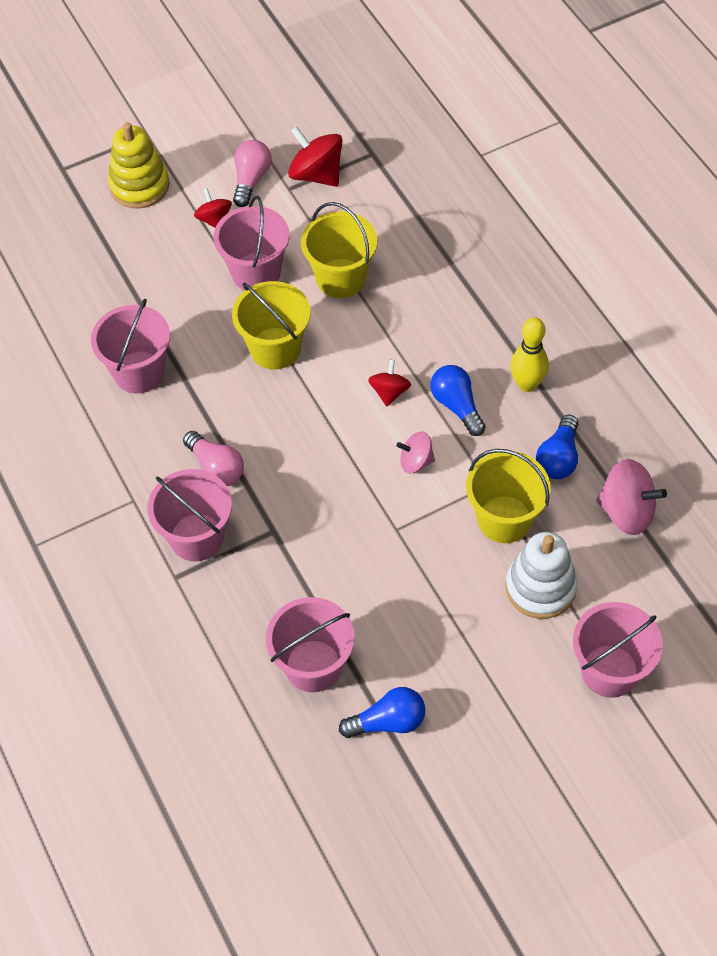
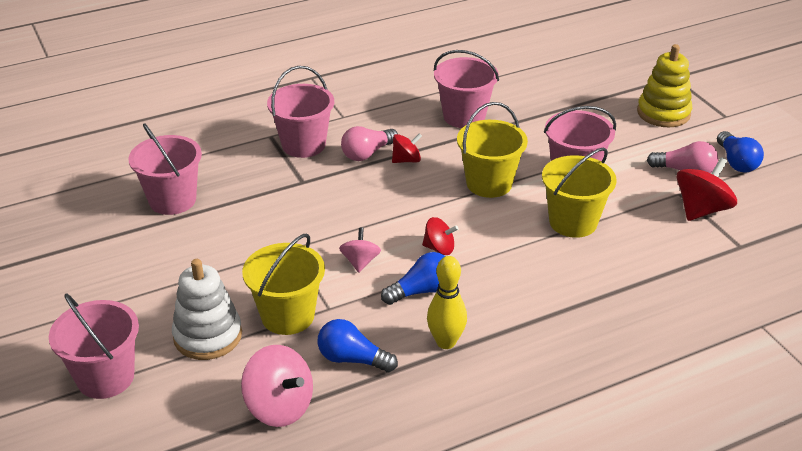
camera: 90 degrees right, 20 degrees down
red spinning top [194,188,232,228] -> red spinning top moved to [392,133,422,163]
blue light bulb [339,687,425,738] -> blue light bulb moved to [717,131,764,172]
pink spinning top [596,459,667,535] -> pink spinning top turned 75 degrees counterclockwise [241,345,313,427]

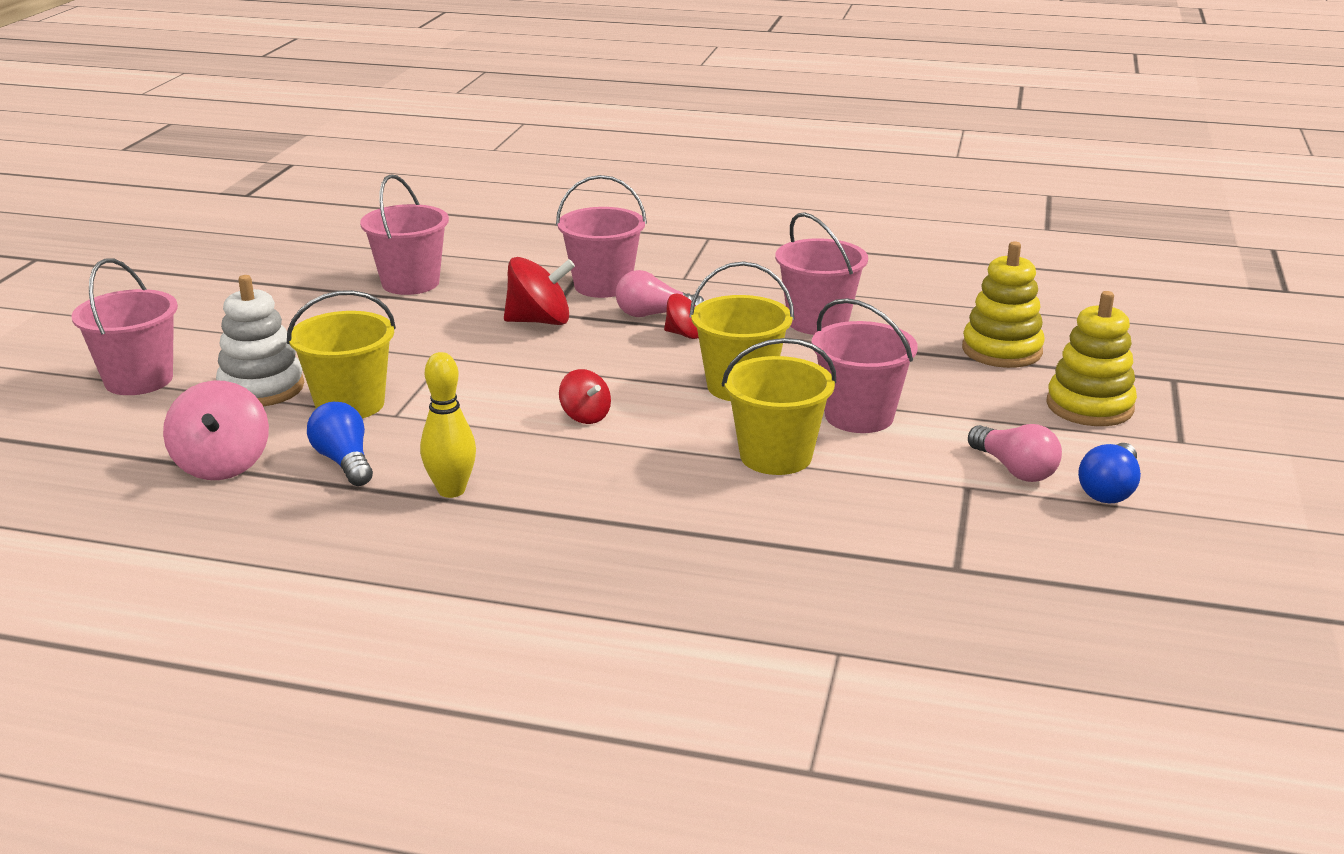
camera: 40 degrees right, 10 degrees down
pink spinning top [339,227,381,273] -> none
blue light bulb [381,252,445,305] -> none
red spinning top [676,157,737,221] -> red spinning top moved to [504,257,575,325]
none -> yellow stacking toy [962,241,1045,368]

